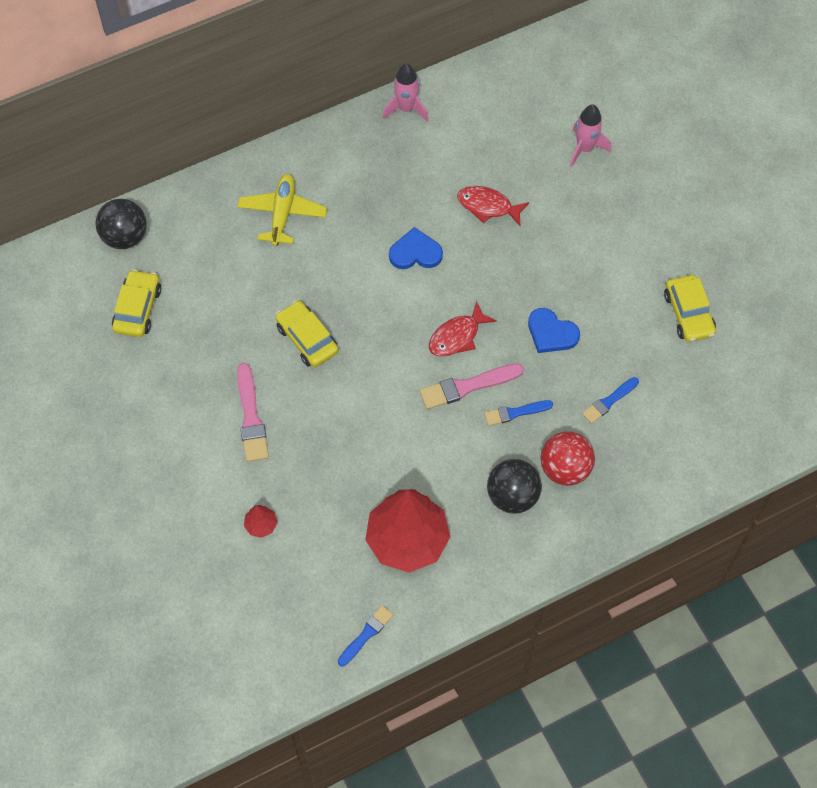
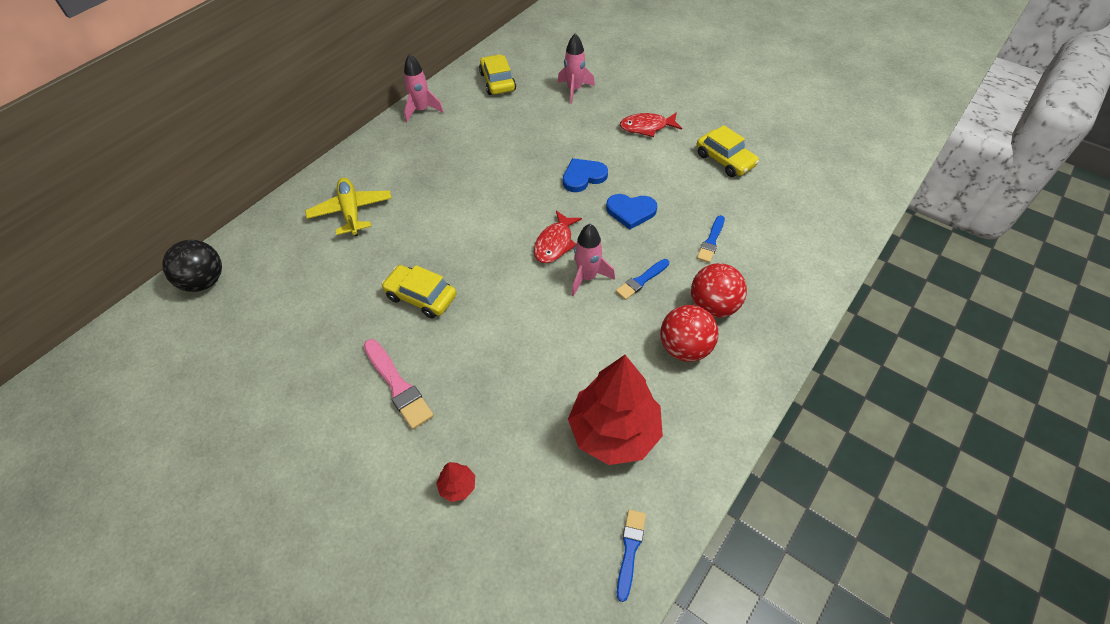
camera: 25 degrees left, 10 degrees down
yellow car [112,269,161,337] -> yellow car moved to [479,54,516,95]
blue heart [389,227,443,269] -> blue heart moved to [563,158,608,192]
pink brush [419,364,524,409] -> pink rocket [572,224,615,296]
red fish [457,186,529,226] -> red fish moved to [620,112,682,137]
black ball [487,459,542,514] -> red ball [660,305,718,362]

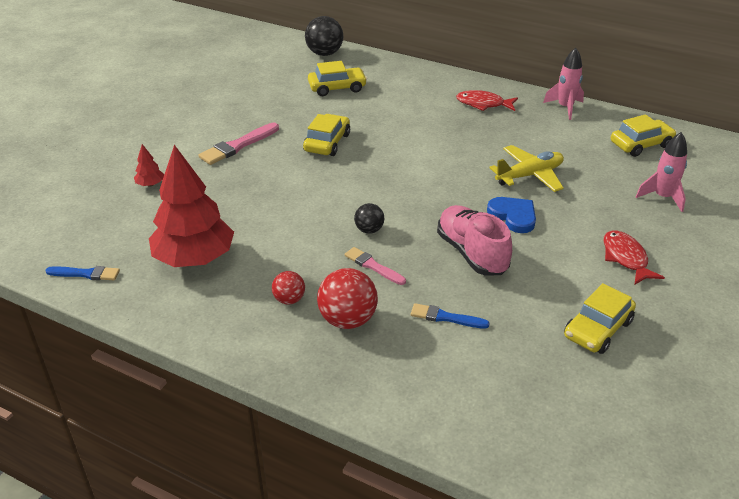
camera: 80 degrees right, 15 degrees down
yellow plane [305,178,392,236] -> yellow plane moved to [489,145,564,192]
red fish [534,210,582,263] -> red fish moved to [456,90,518,111]
pink rocket [572,224,615,296] -> black ball [354,203,385,234]
blue heart [606,194,657,230] -> pink shoe [437,205,512,276]
blue brush [616,259,669,300] -> pink brush [344,247,406,285]
red ball [660,305,718,362] -> red ball [272,271,305,304], size x0.57
none -> yellow car [308,61,367,96]

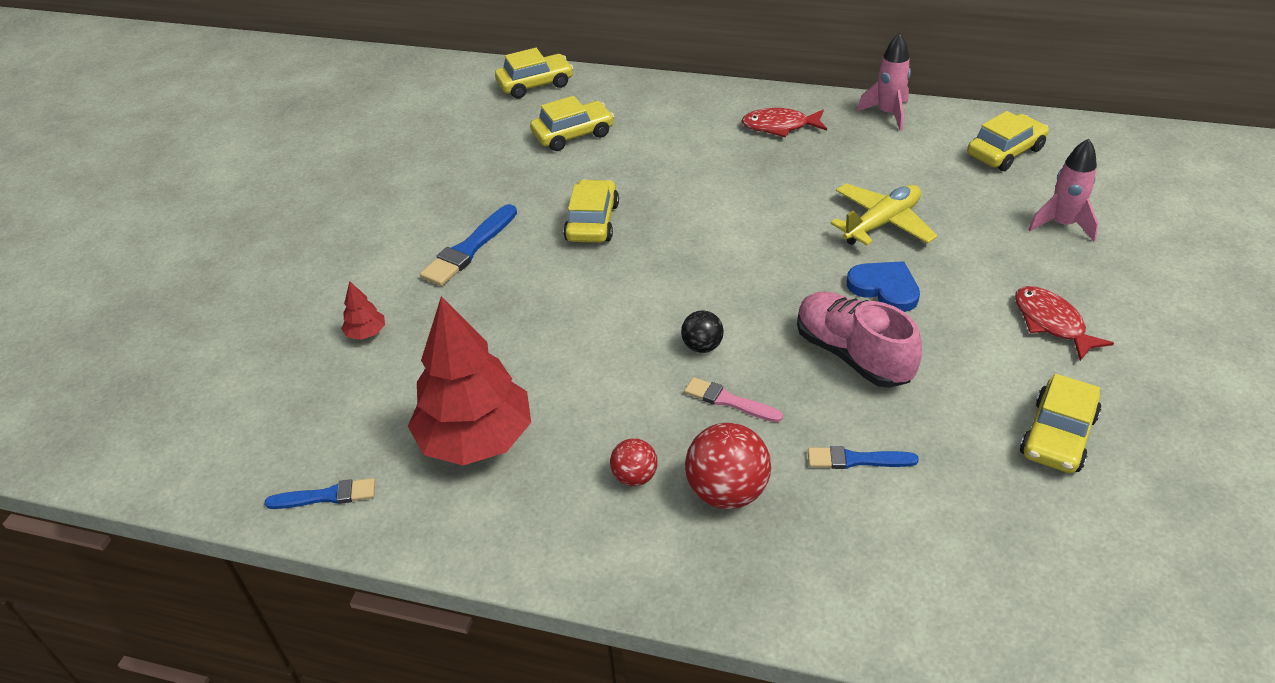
camera: 10 degrees left, 5 degrees up
pink brush [199,123,279,165] -> blue brush [420,204,517,286]
black ball [305,16,343,56] -> yellow car [495,48,573,99]

